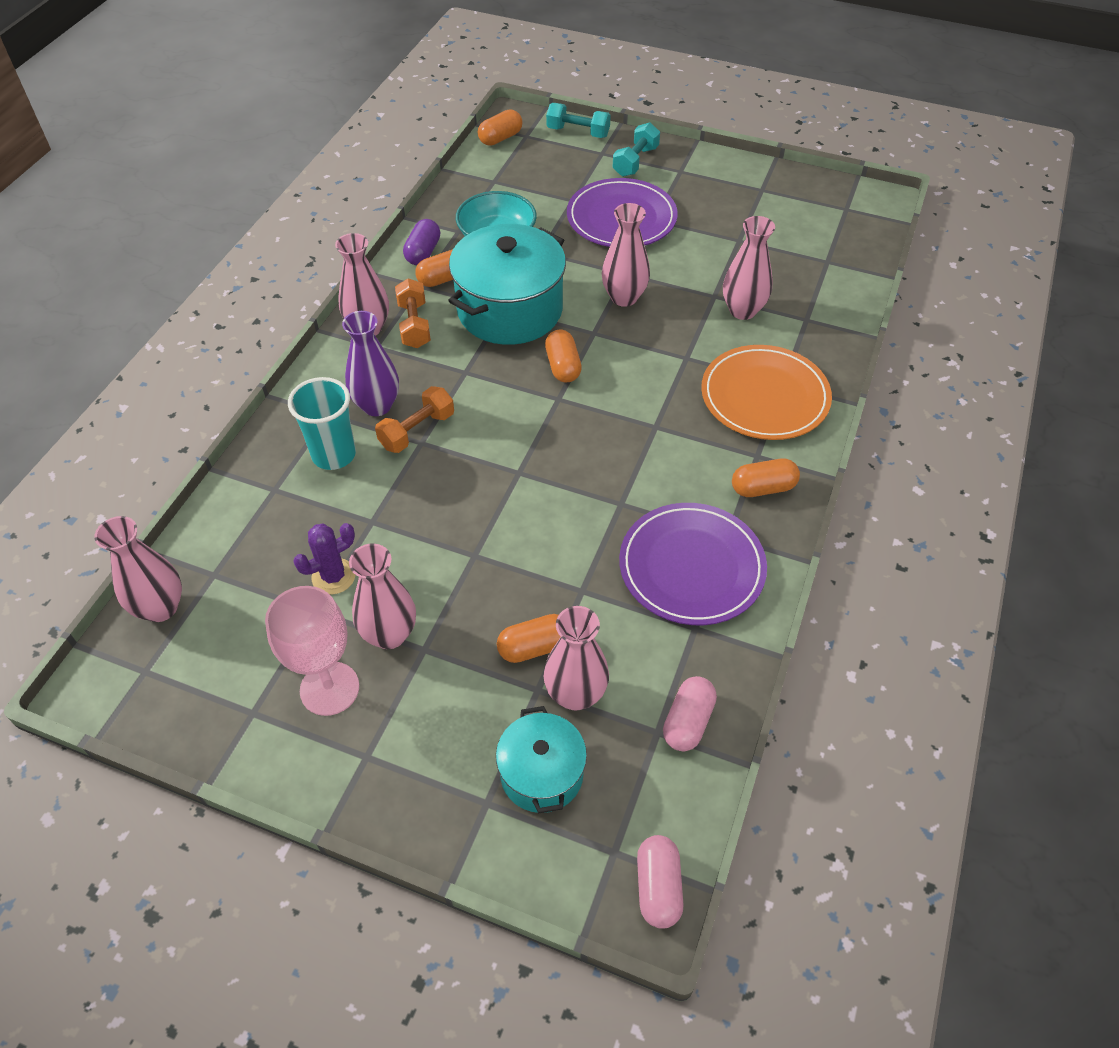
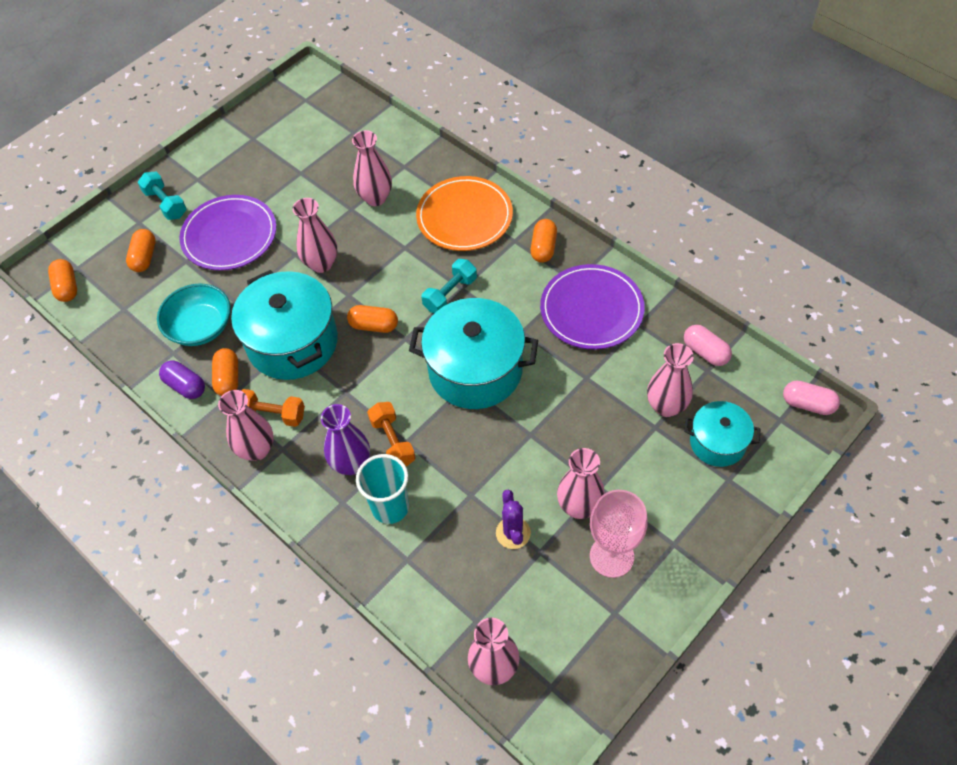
camera: 65 degrees left, 5 degrees up
orange capsule [497,614,560,663] -> orange capsule moved to [126,229,156,272]
turquoise dumbbell [546,103,611,138] -> turquoise dumbbell moved to [421,259,477,313]
none -> turquoise pot [409,298,538,409]

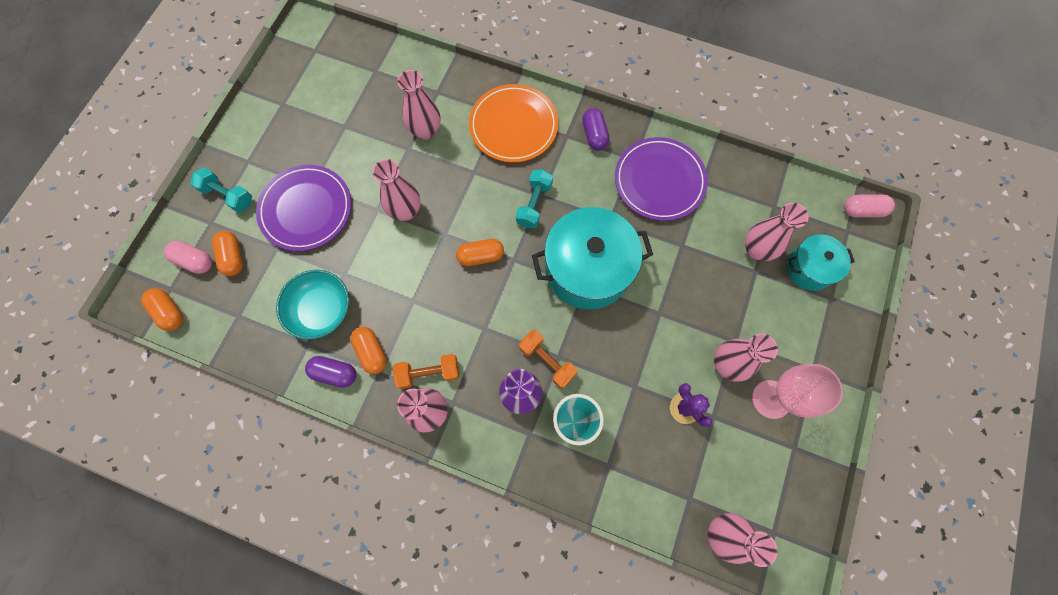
camera: 25 degrees left, 15 degrees up
turquoise pot [231,270,338,380] -> none
orange capsule [530,219,557,263] -> purple capsule [582,108,610,151]
pink capsule [684,325,732,366] -> pink capsule moved to [164,241,212,274]

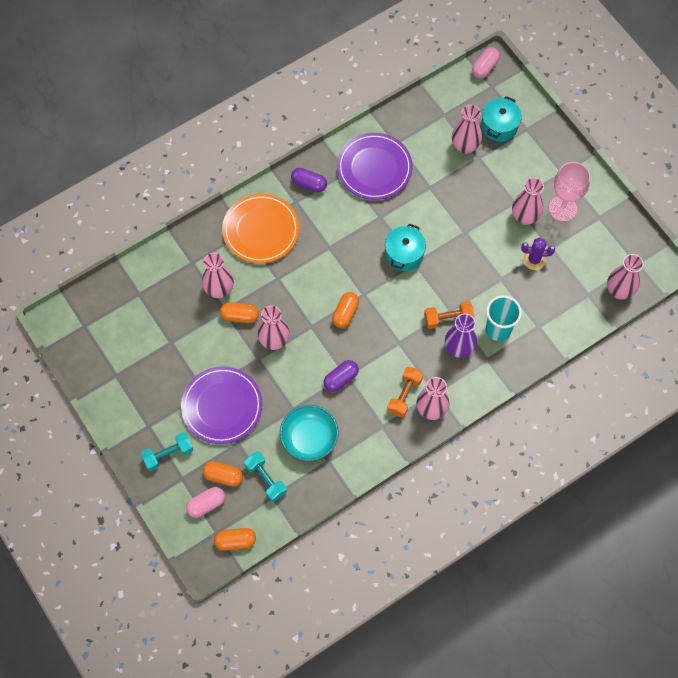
camera: 55 degrees left, 5 degrees down
purple capsule [305,356,356,388] -> purple capsule moved to [324,360,359,392]
orange capsule [350,327,387,374] -> orange capsule moved to [220,302,259,323]
turquoise dumbbell [516,170,553,228] -> turquoise dumbbell moved to [244,451,287,502]
turquoise pot [532,207,653,310] -> turquoise pot [385,223,426,271], size x0.56

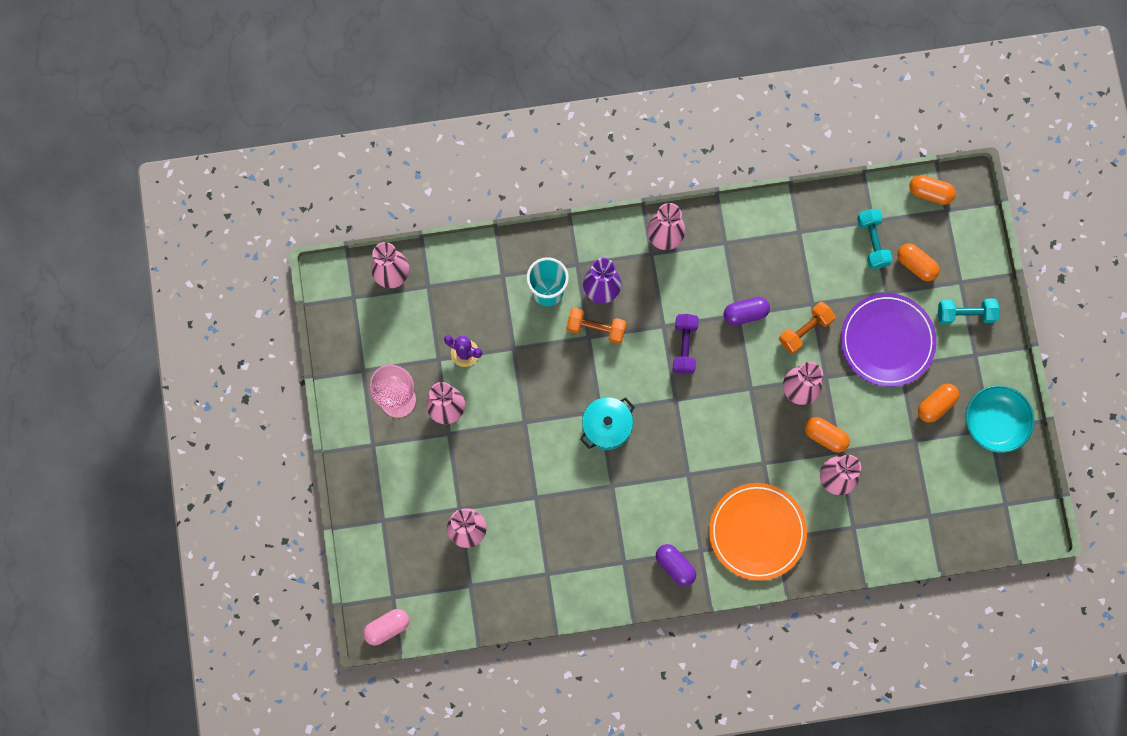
camera: 155 degrees left, 10 degrees up
pink capsule [186,487,225,518] -> none
turquoise bowl [280,405,338,461] -> turquoise bowl moved to [966,385,1035,453]
orange capsule [332,292,359,328] -> orange capsule moved to [918,383,959,423]
purple plate [337,133,413,200] -> none
orange dumbbell [387,367,423,418] -> orange dumbbell moved to [779,302,835,354]
turquoise pot [481,96,522,142] -> none
none -> purple dumbbell [673,314,699,374]

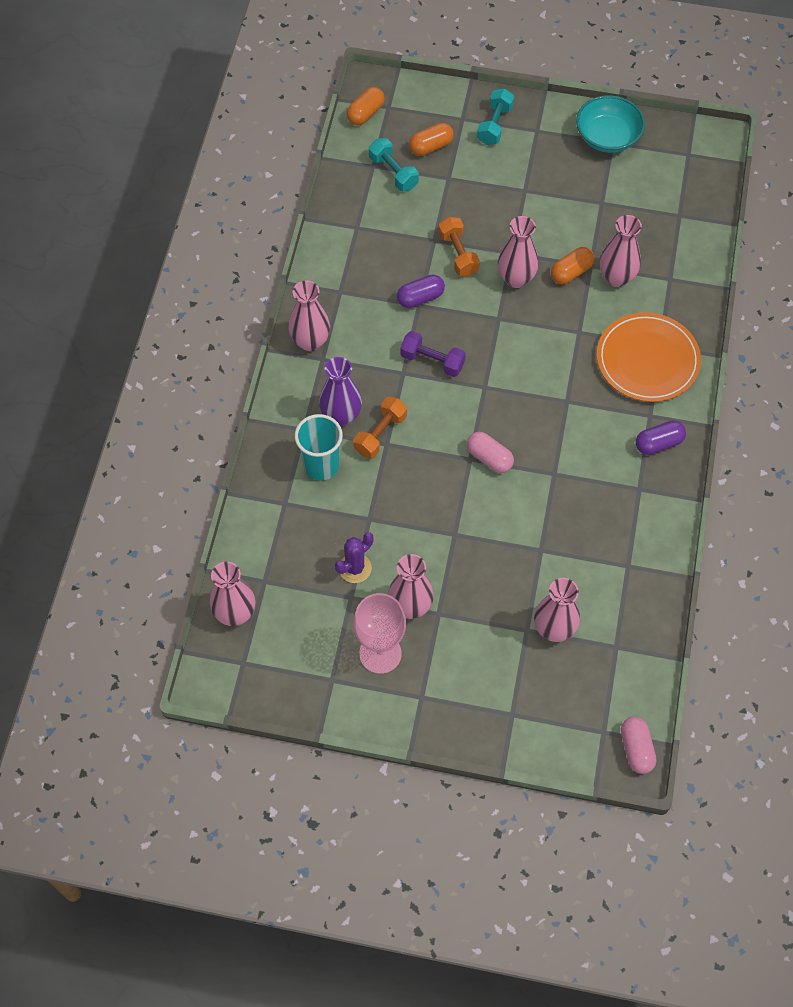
camera: 70 degrees left, 15 degrees down
turquoise pot [580,397,635,450] -> pink capsule [467,432,514,473]
purple capsule [724,297,770,326] -> purple capsule turned 60 degrees clockwise [397,275,445,308]
purple plate [841,293,937,387] -> none
turquoise dumbbell [857,209,893,269] -> turquoise dumbbell turned 45 degrees clockwise [369,138,419,191]
orange capsule [918,383,959,423] -> none

